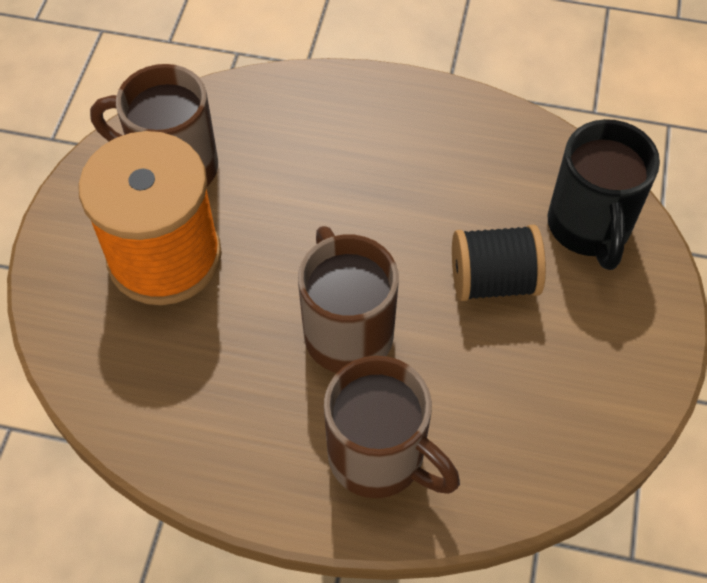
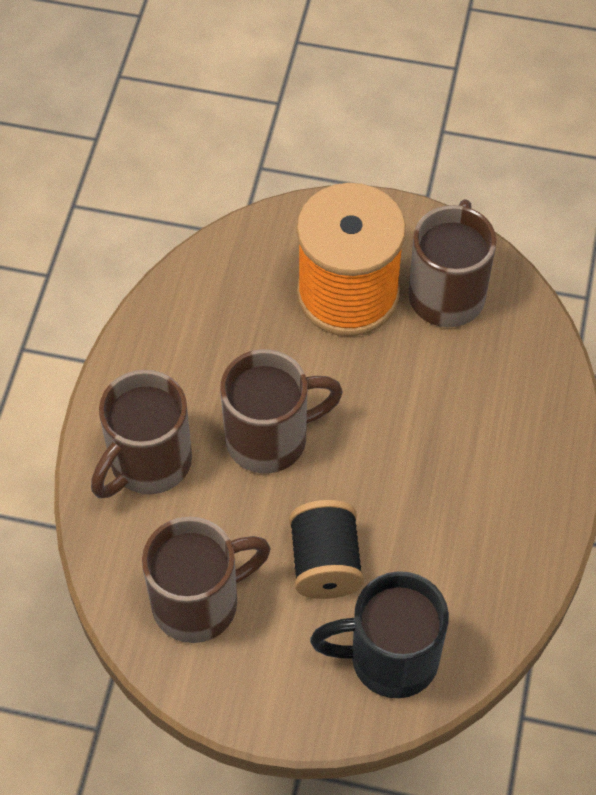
camera: 90 degrees right, 0 degrees up
none -> brown mug [142,517,271,643]

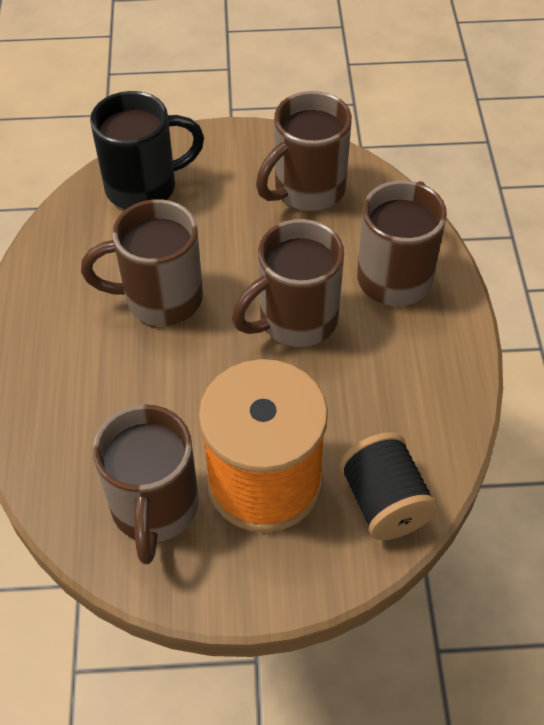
camera: 165 degrees right, 5 degrees down
black spool [289,500,364,599] -> black spool moved to [339,432,438,540]
none -> brown mug [81,199,203,326]

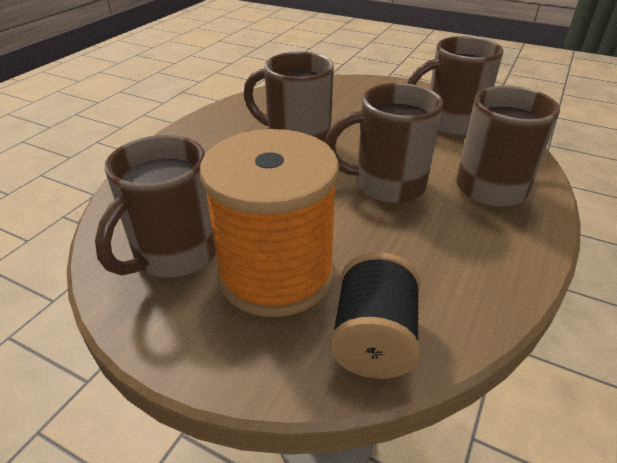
camera: 30 degrees right, 15 degrees down
black mug [90,91,204,209] -> none

